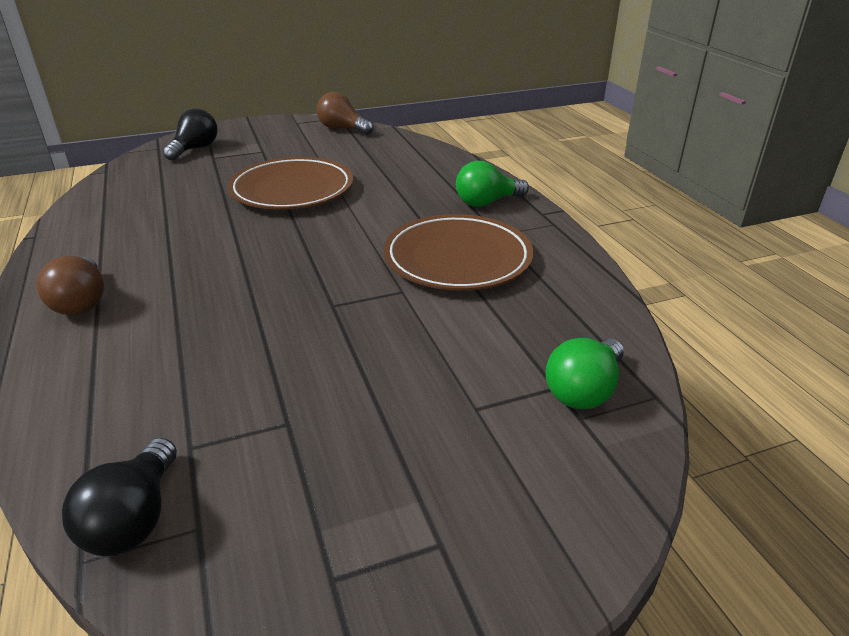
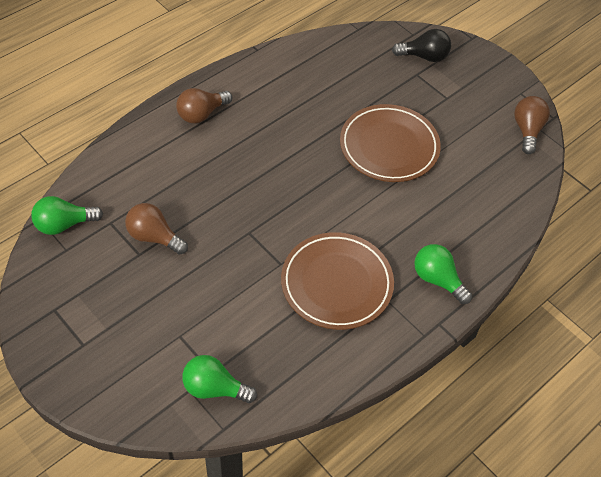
camera: 65 degrees right, 20 degrees up
black light bulb [62,438,177,556] -> green light bulb [31,196,103,235]
none -> brown light bulb [125,203,188,255]

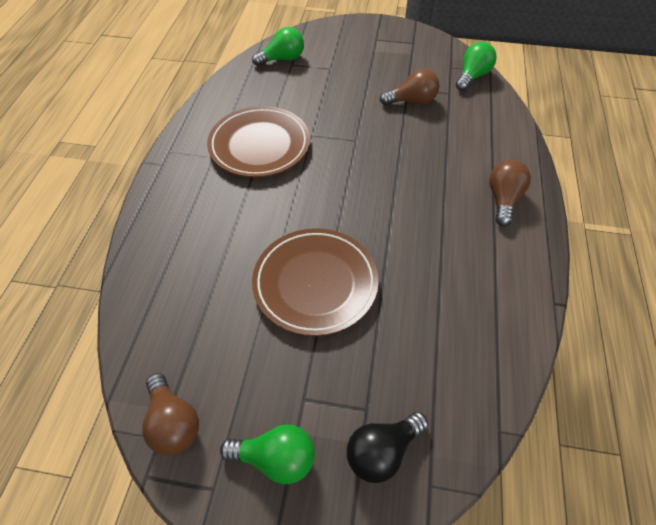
camera: 145 degrees right, 0 degrees up
green light bulb [414,244,472,304] -> green light bulb moved to [220,424,315,484]

